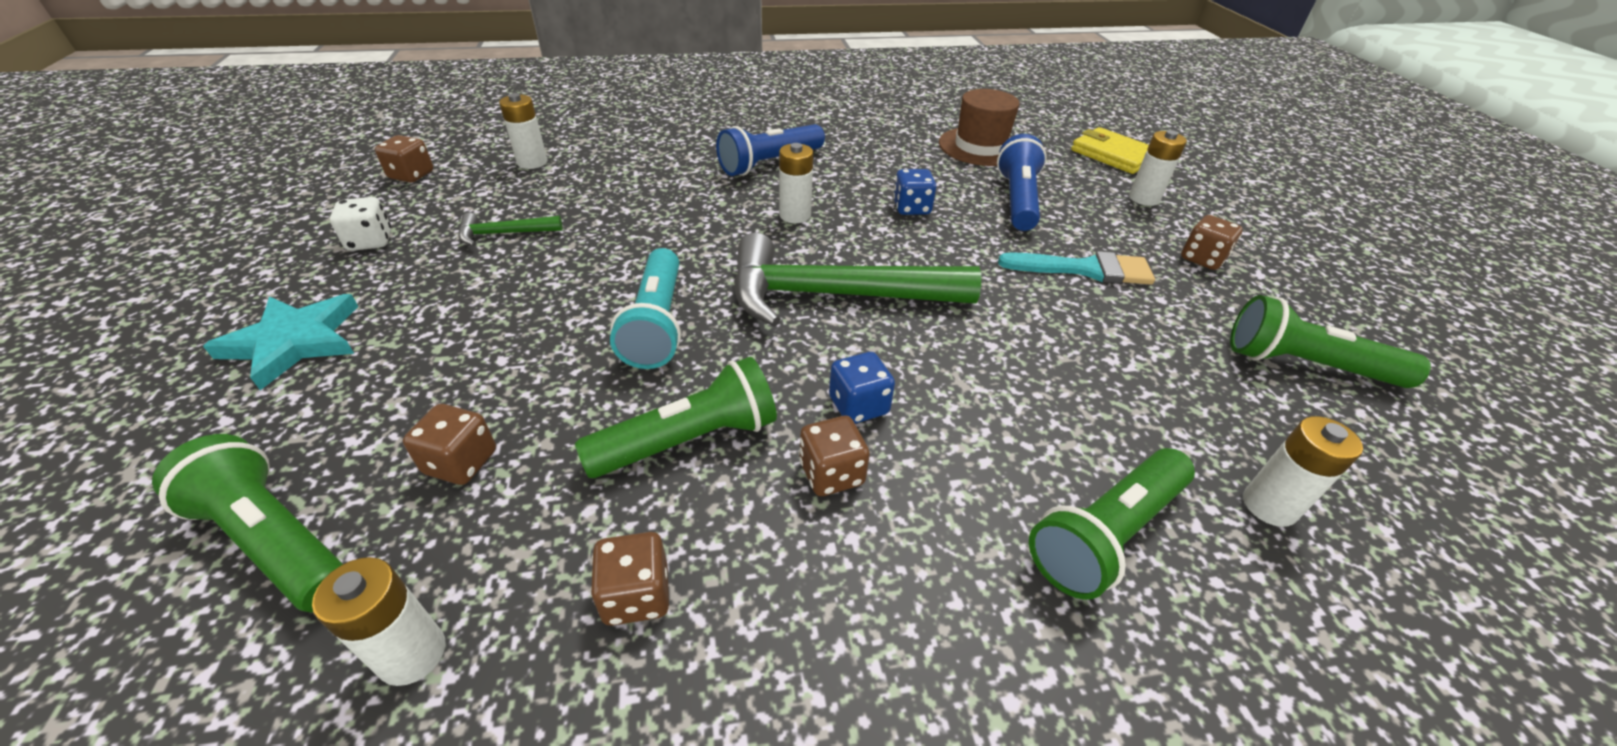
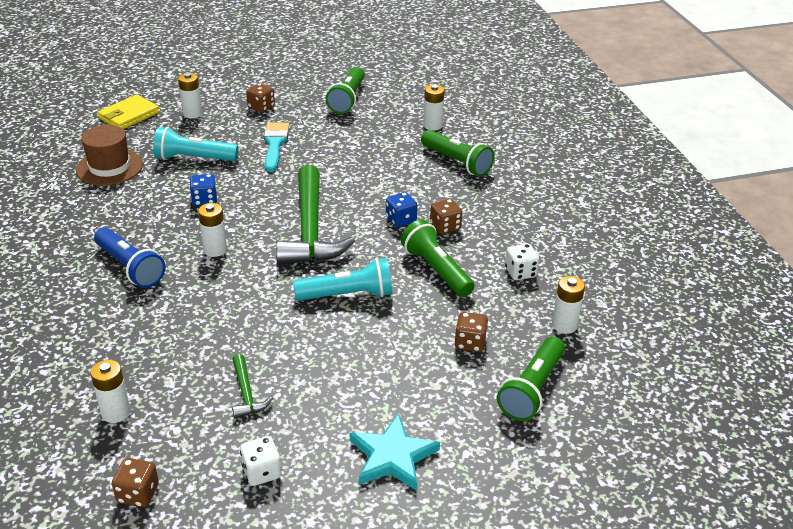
camera: 95 degrees left, 5 degrees down
brown dice [590,532,669,626] -> white dice [505,244,539,280]
blue flashlight [997,134,1047,231] -> turquoise flashlight [153,127,238,161]

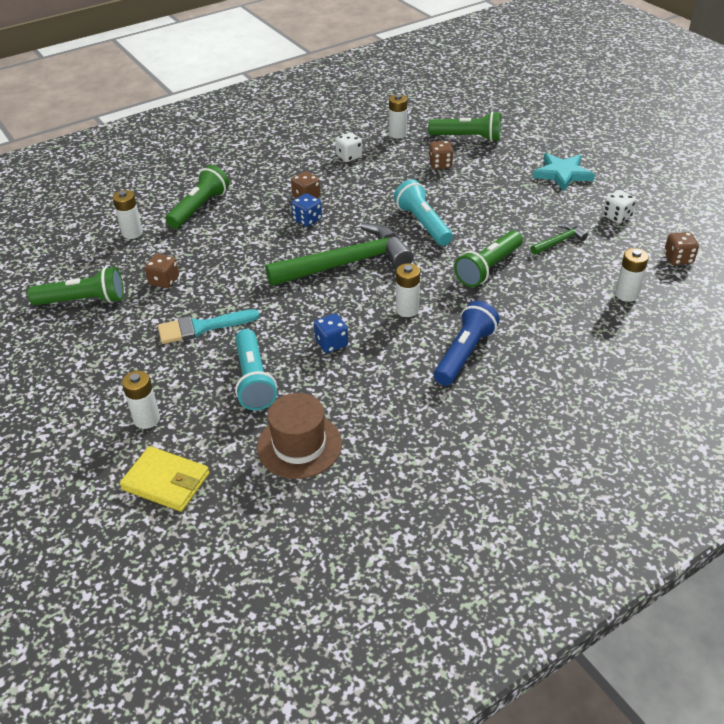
camera: 105 degrees left, 5 degrees up
brown dice [246,83,275,113] -> brown dice moved to [145,254,179,288]
green flashlight [401,220,474,297] -> green flashlight moved to [454,231,523,287]

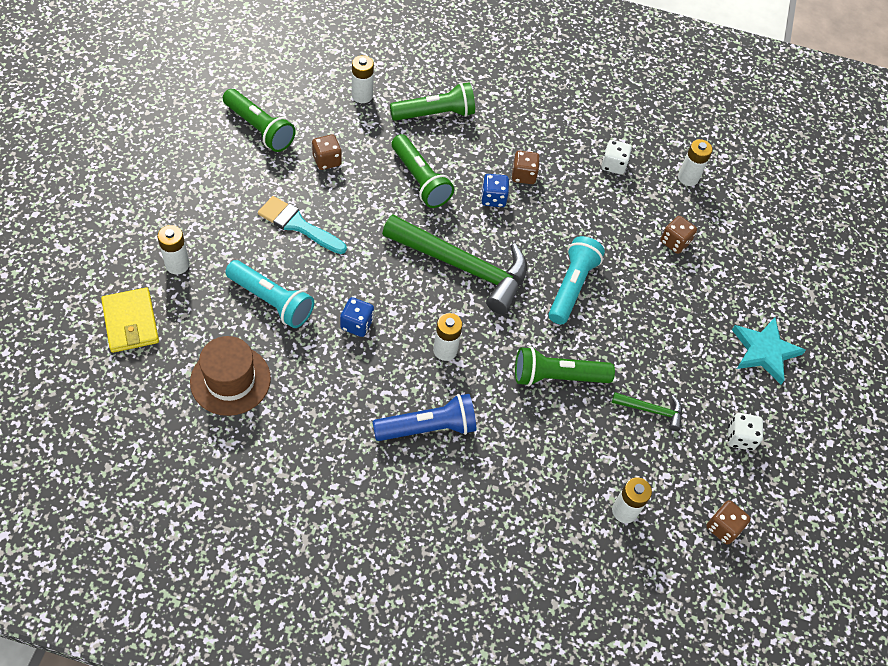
camera: 40 degrees right, 15 degrees up
turquoise flashlight [235,329,277,410] -> turquoise flashlight turned 90 degrees counterclockwise [225,260,314,328]
green flashlight [428,111,501,142] -> green flashlight moved to [391,134,454,208]

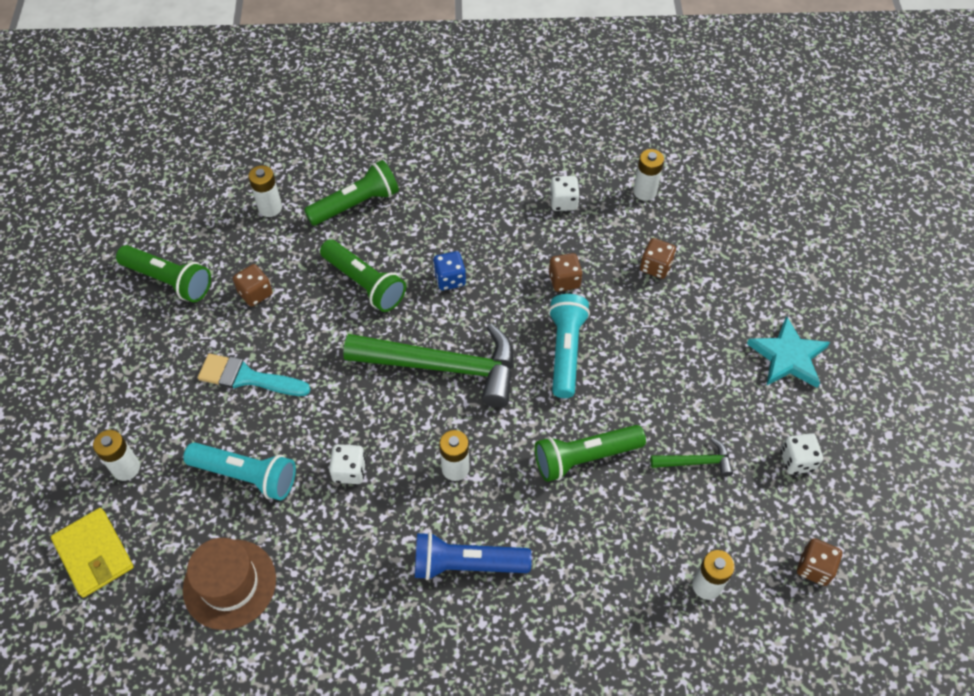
camera: 10 degrees left, 0 degrees up
blue dice [340,297,374,337] -> white dice [329,444,366,484]
blue flashlight [372,394,476,441] -> blue flashlight turned 150 degrees counterclockwise [415,532,532,580]
brown dice [512,151,540,184] -> brown dice moved to [549,253,582,292]

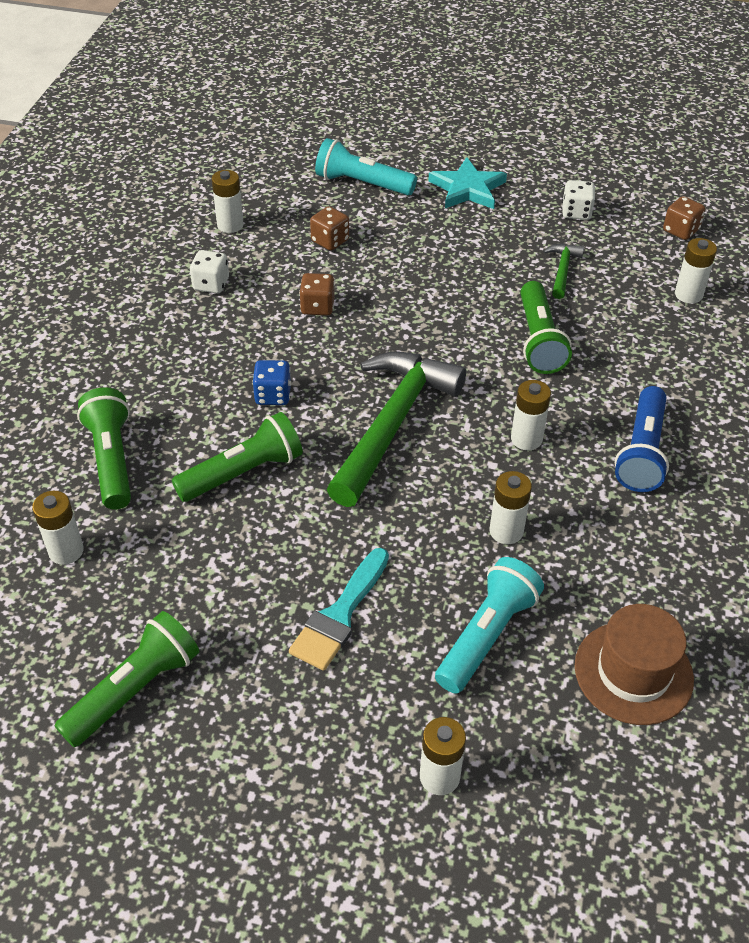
camera: 75 degrees left, 10 degrees down
yellow wallet [51,508,134,598] -> none
brown dice [233,264,273,307] -> none
white dice [329,444,366,484] -> white battery [490,471,532,544]
turquoise flashlight [548,294,590,398] -> turquoise flashlight moved to [315,138,417,195]

